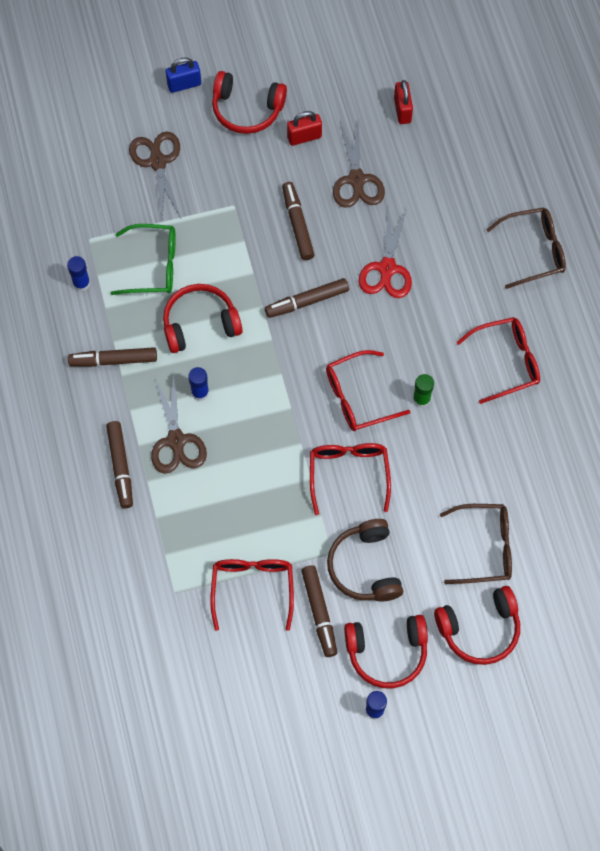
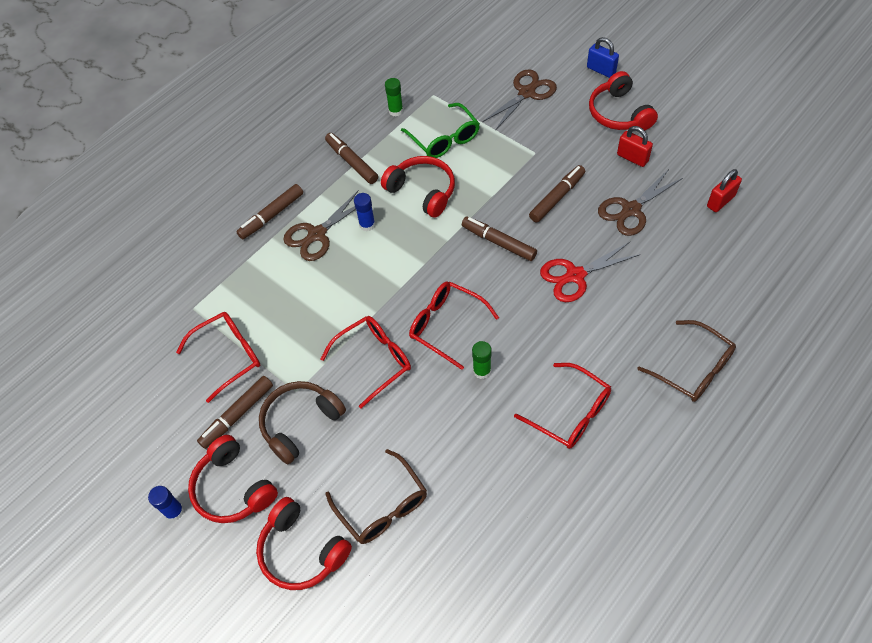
camera: 60 degrees right, 10 degrees down
blue glue stick [67,256,90,291] -> green glue stick [385,78,403,117]

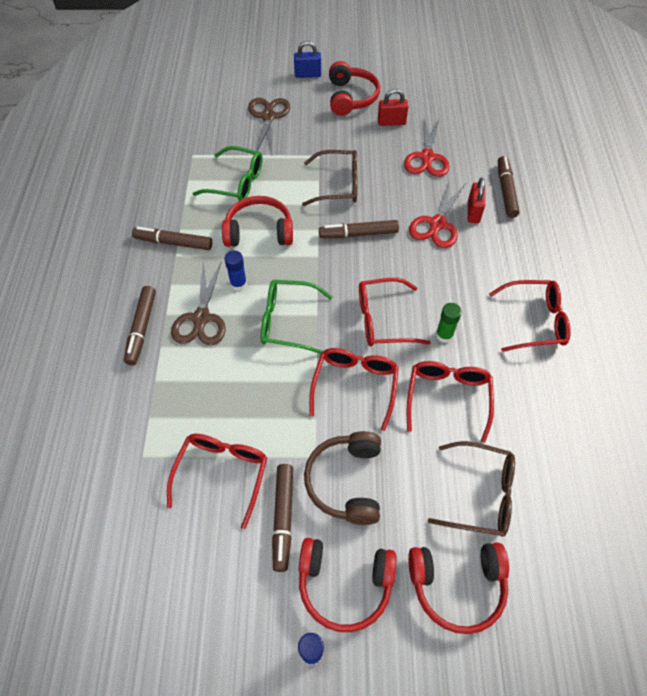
camera: 45 degrees left, 0 degrees up
green glue stick [385,78,403,117] -> none
brown marker [529,165,585,222] -> brown marker moved to [498,156,520,218]
red headphones [589,71,658,130] -> red headphones turned 120 degrees counterclockwise [329,61,380,116]
brown scissors [598,169,683,236] -> red scissors [404,118,450,177]
brown glasses [637,320,736,402] -> brown glasses moved to [302,150,357,206]
red padlock [707,169,742,212] -> red padlock moved to [468,177,485,223]
none -> green glasses [261,280,332,354]
none -> red glasses [407,361,494,443]

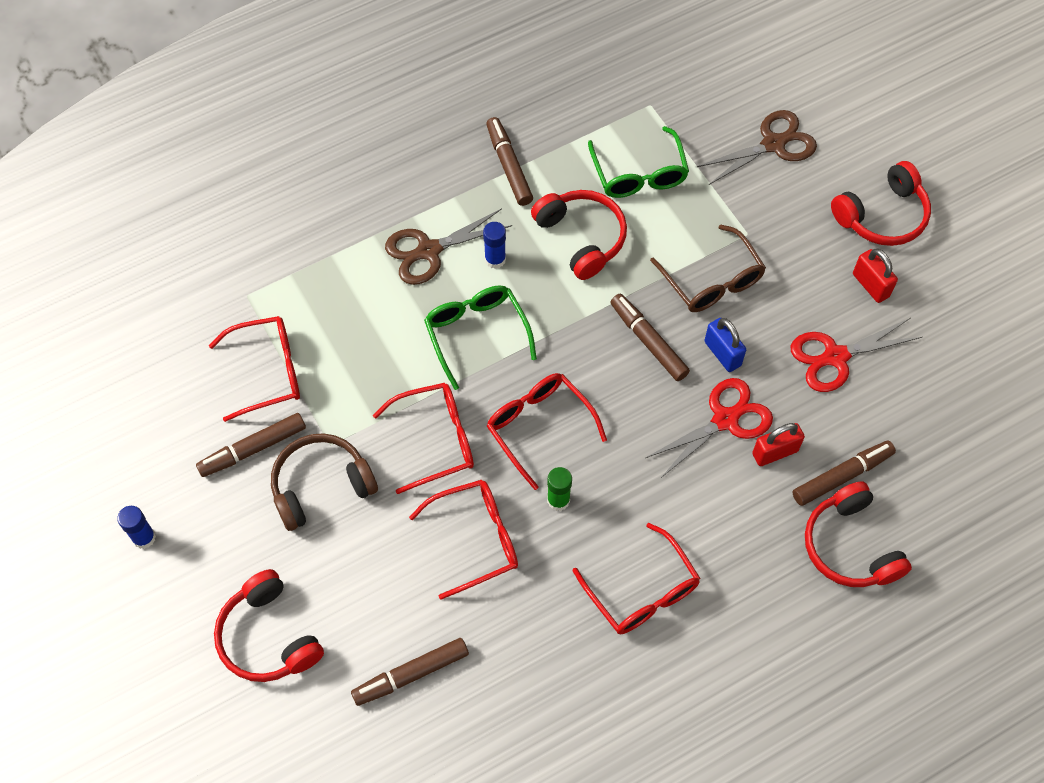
camera: 60 degrees right, 5 degrees up
brown marker [124,286,156,365] -> brown marker moved to [351,638,469,706]
blue padlock [294,41,321,78] -> blue padlock moved to [704,318,746,372]
red headphones [299,538,396,632] -> red headphones moved to [805,481,912,587]
red scissors [409,180,466,248] -> red scissors turned 150 degrees clockwise [646,378,773,478]
brown glasses [428,441,515,537] -> none

